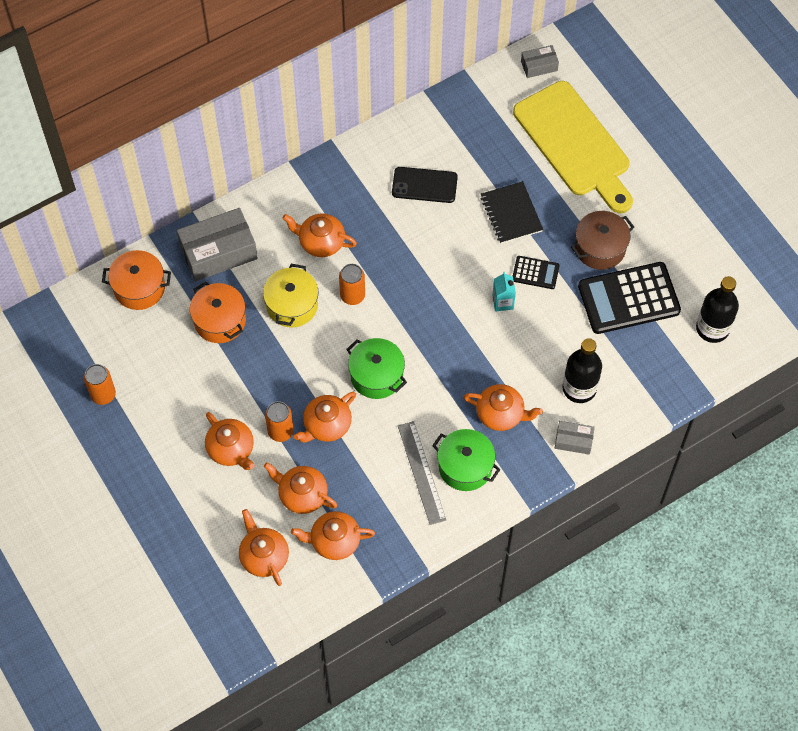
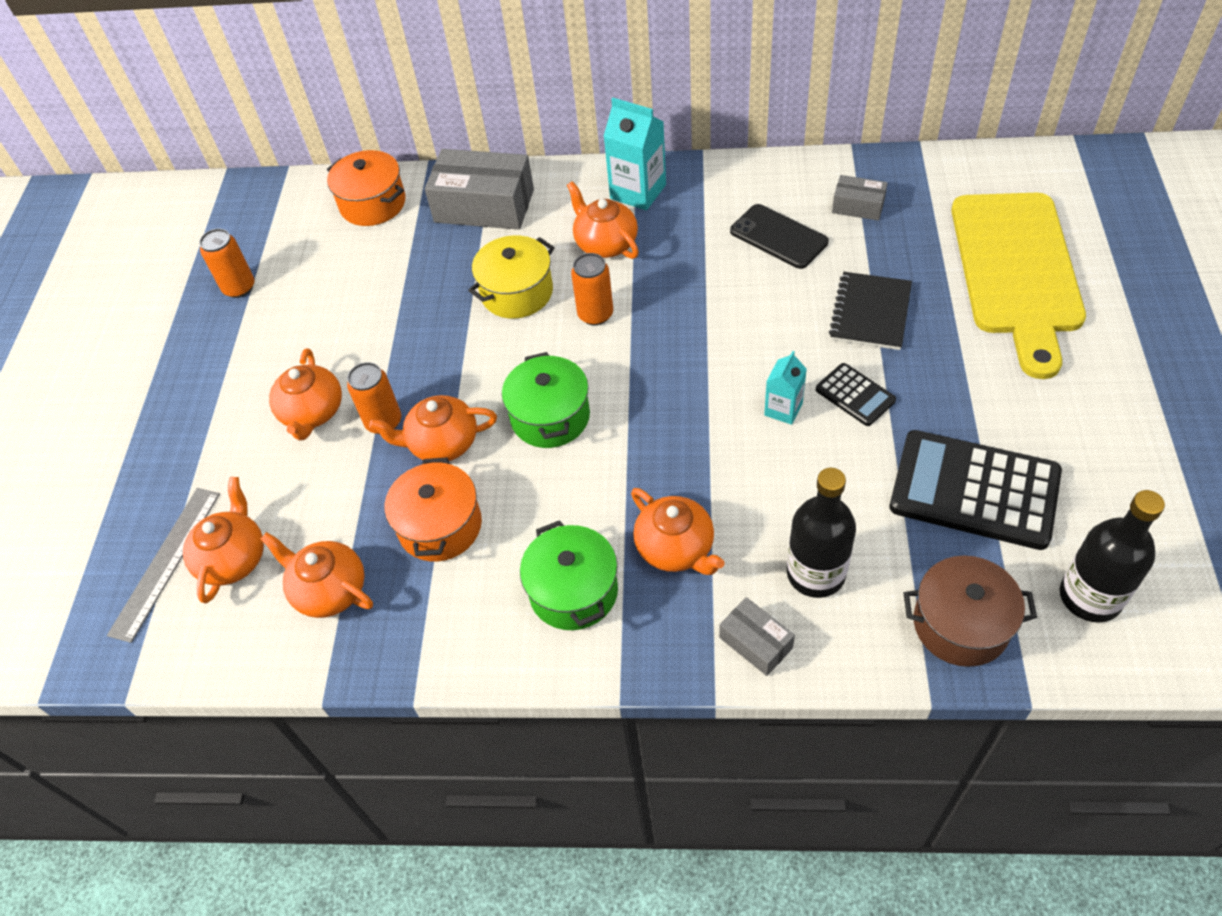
camera: 40 degrees right, 10 degrees down
orange pot [190,282,246,343] -> orange pot moved to [385,457,482,562]
orange teapot [264,462,337,514] -> none
grey ruler [398,421,446,525] -> grey ruler moved to [107,488,220,643]
grey box [521,45,559,78] -> grey box moved to [832,175,888,221]
brown pot [571,211,634,270] -> brown pot moved to [904,556,1037,667]
none -> turquoise carton [604,98,666,211]

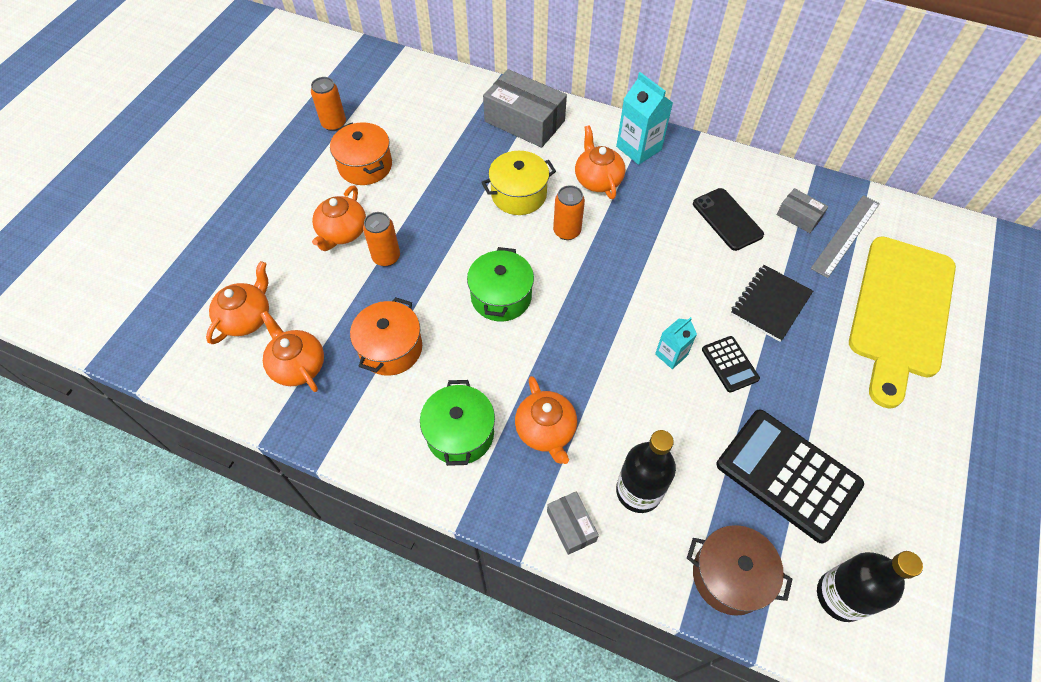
camera: 15 degrees right, 5 degrees up
grey ruler [107,488,220,643] -> grey ruler moved to [811,195,880,278]
orange pot [327,150,406,226] -> orange pot moved to [330,122,392,185]
orange teapot [369,395,497,461] -> none

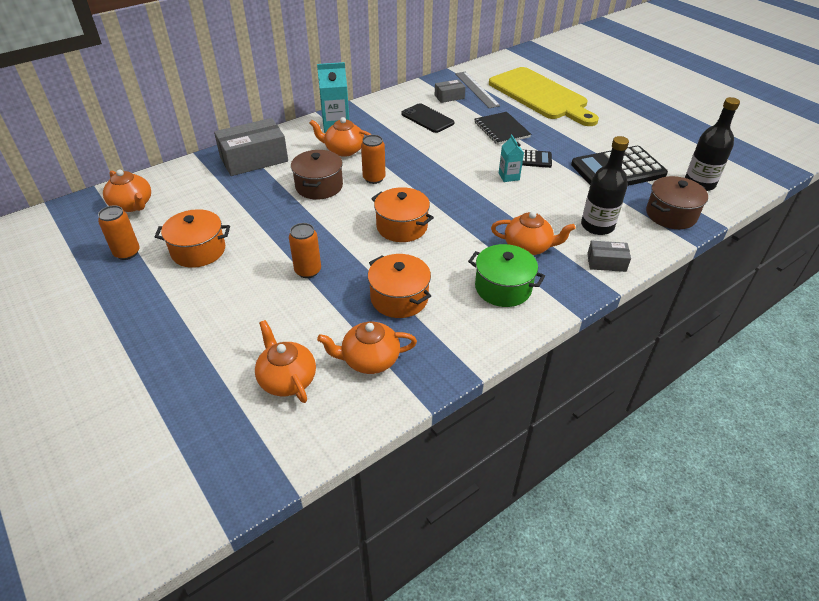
camera: 60 degrees left, 15 degrees down
orange teapot [312,185,366,251] -> orange teapot moved to [103,170,151,212]
green pot [467,247,534,322] -> orange pot [371,187,434,242]
yellow pot [481,151,556,215] -> brown pot [291,150,343,200]
black phone [693,188,764,251] -> black phone turned 45 degrees clockwise [401,103,454,133]

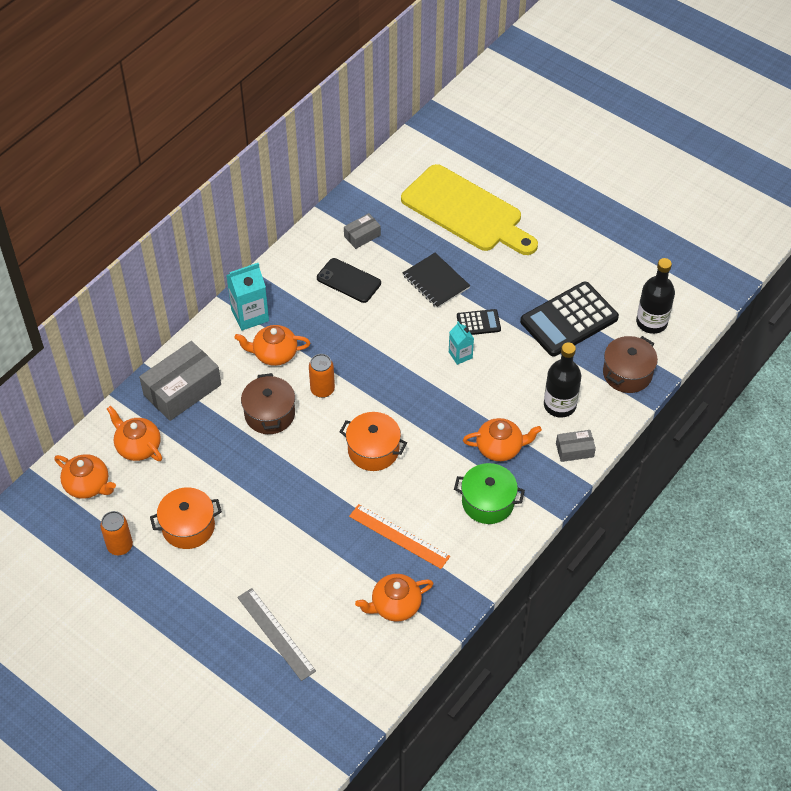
camera: 15 degrees left, 10 degrees up
orange teapot [255,320,316,403] -> orange teapot moved to [107,406,162,461]
orange can [289,223,321,278] -> none
orange pot [368,254,431,318] -> orange ruler [349,504,450,569]
grey ruler [455,71,500,108] -> grey ruler moved to [237,588,316,681]

